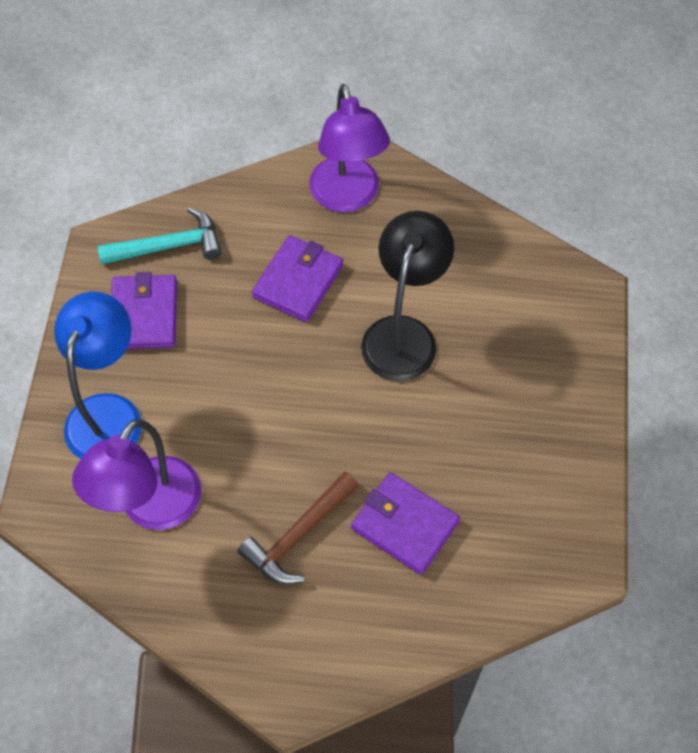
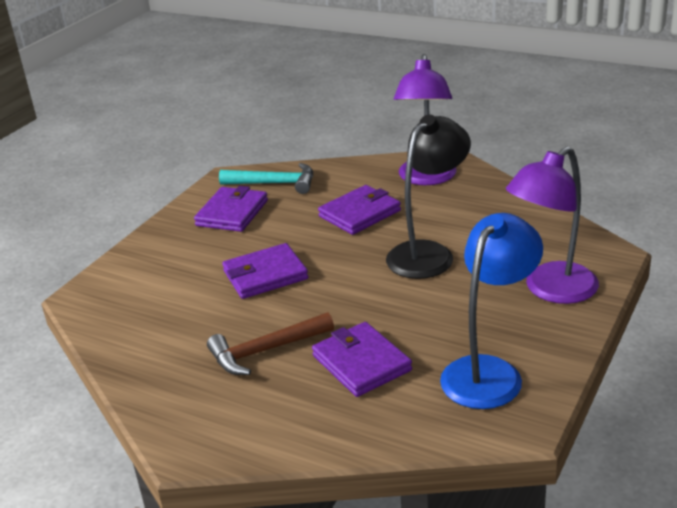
camera: 25 degrees right, 30 degrees down
blue lamp [54,291,142,459] -> blue lamp moved to [440,213,543,409]
purple lamp [72,419,201,530] -> purple lamp moved to [506,146,599,304]
none -> purple wallet [222,243,308,299]

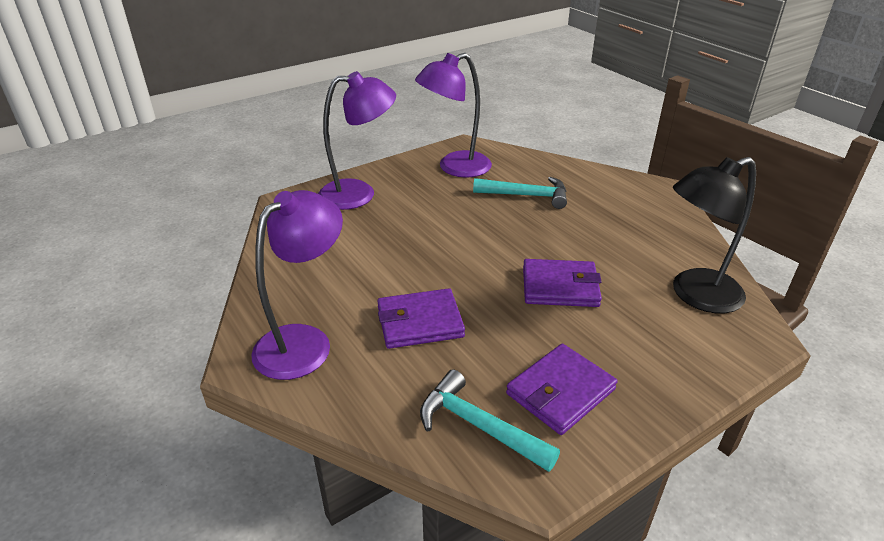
camera: 155 degrees left, 5 degrees up
brown hammer [207,312,334,375] -> none
purple wallet [312,322,412,397] -> turquoise hammer [473,177,567,209]
black lamp [386,115,471,279] -> black lamp moved to [673,157,756,313]
blue lamp [440,213,543,409] -> purple lamp [415,53,492,178]

